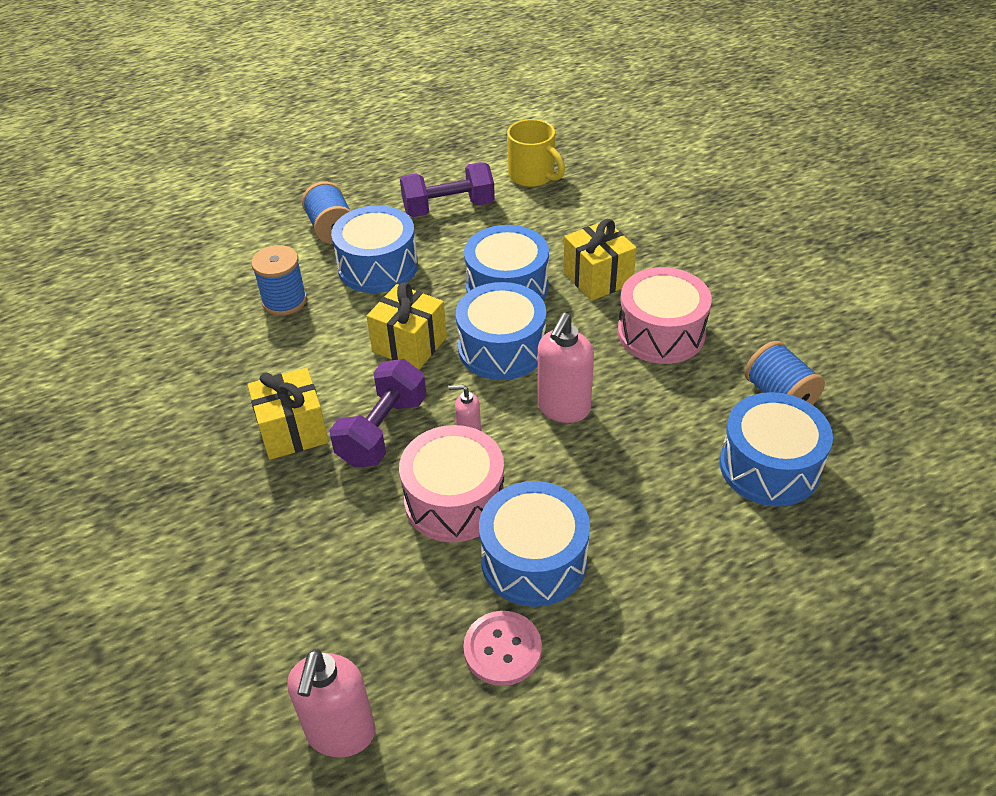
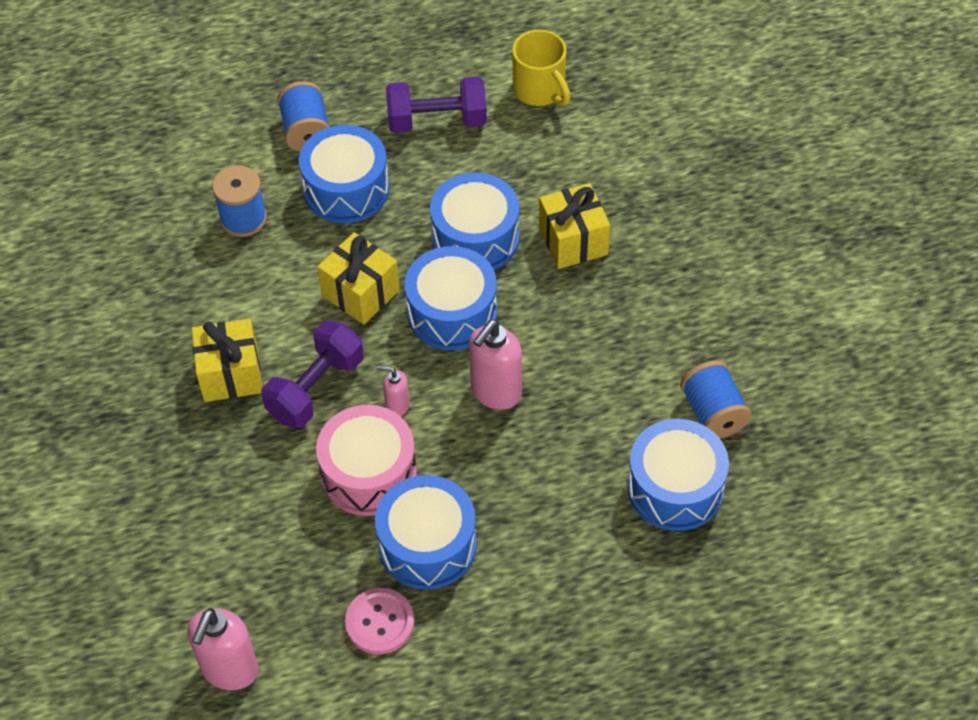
camera: 10 degrees right, 10 degrees up
pink drum [618,267,712,364] -> none

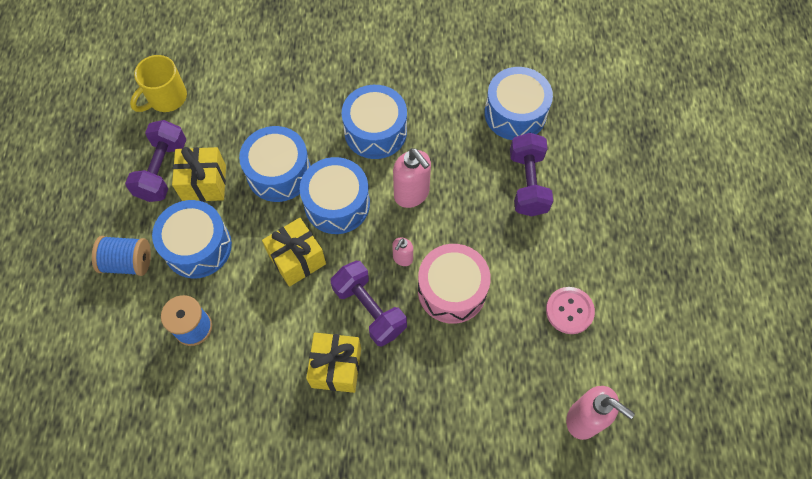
camera: 75 degrees left, 10 degrees up
blue drum [375,475,477,590] -> blue drum moved to [342,85,407,159]
yellow mug [512,30,571,106] -> yellow mug turned 150 degrees clockwise [130,55,187,112]
yellow gift [539,183,610,269] -> yellow gift moved to [172,147,226,202]
blue spool [680,361,752,439] -> none
none -> purple dumbbell [510,133,553,216]

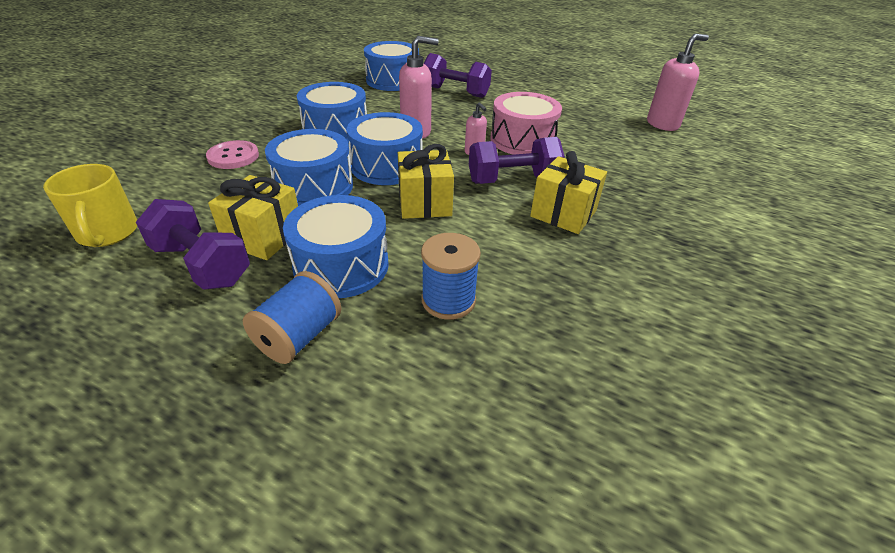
camera: 65 degrees left, 25 degrees down
pink button [546,287,595,334] -> pink button moved to [206,140,259,169]

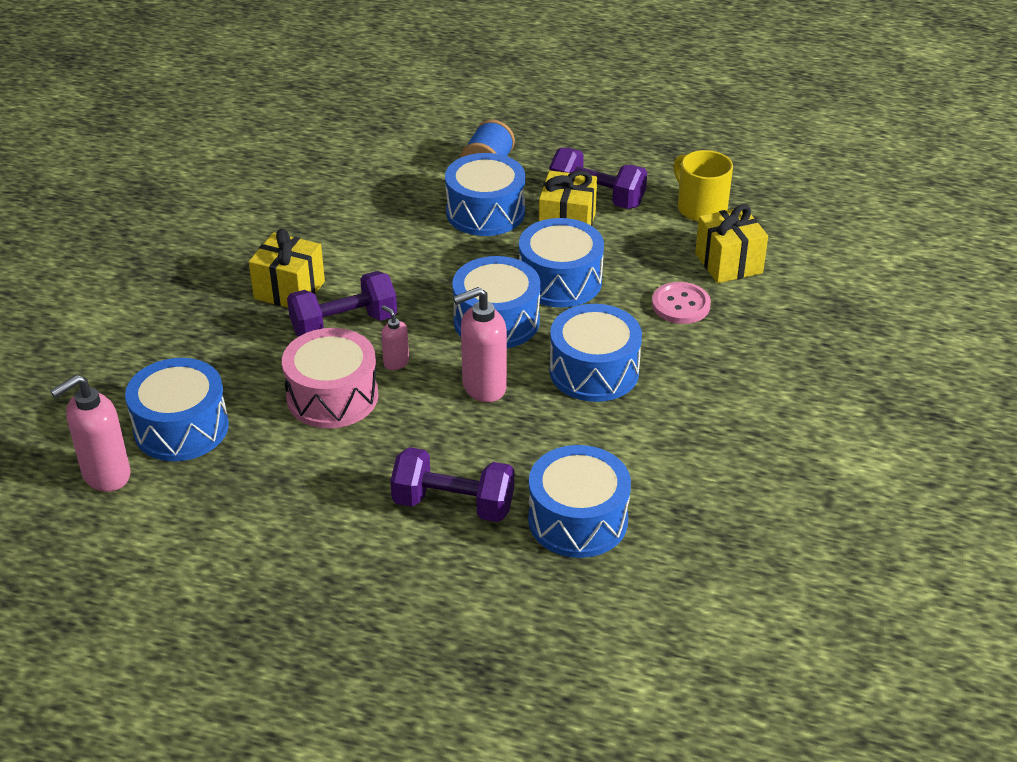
camera: 170 degrees right, 0 degrees up
yellow gift [398,144,454,219] -> yellow gift moved to [695,205,768,283]
blue spool [421,233,481,320] -> none
none -> blue drum [125,358,229,461]

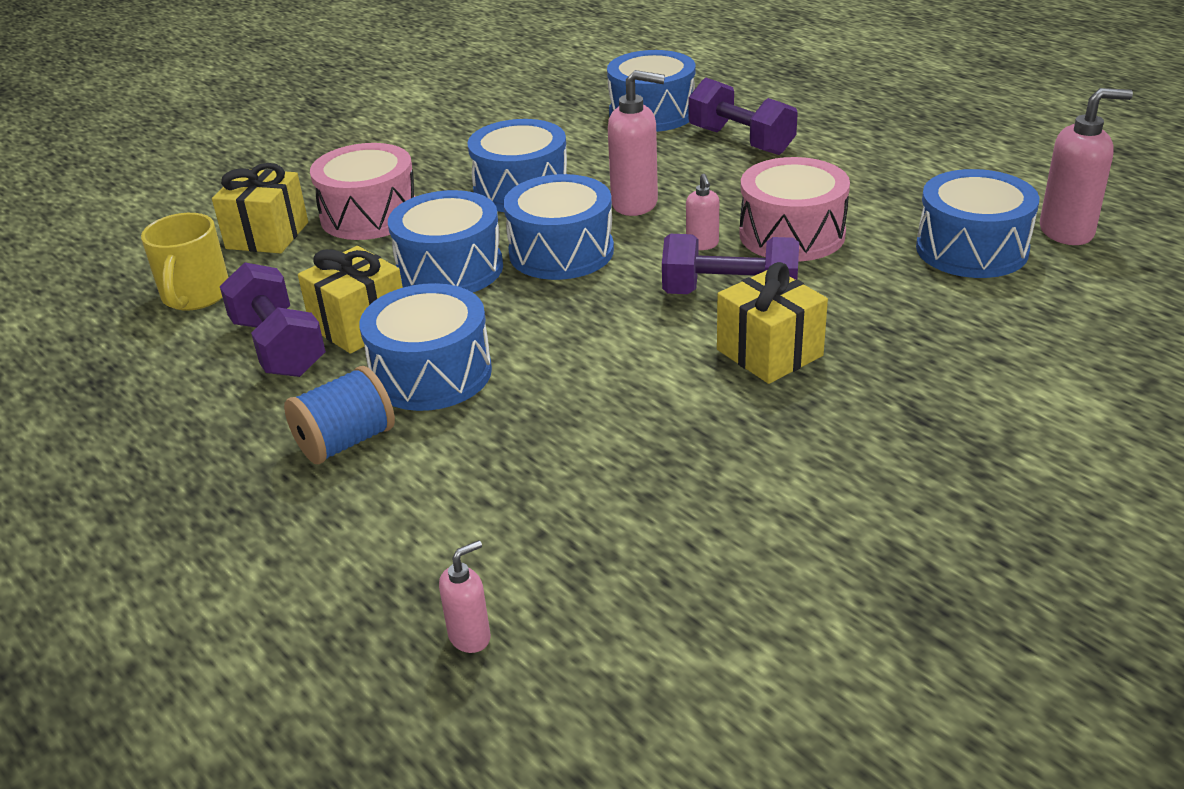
camera: 145 degrees left, 5 degrees down
pink button [652,282,711,324] -> pink drum [310,143,415,240]
none -> pink soap dispenser [439,540,491,653]

